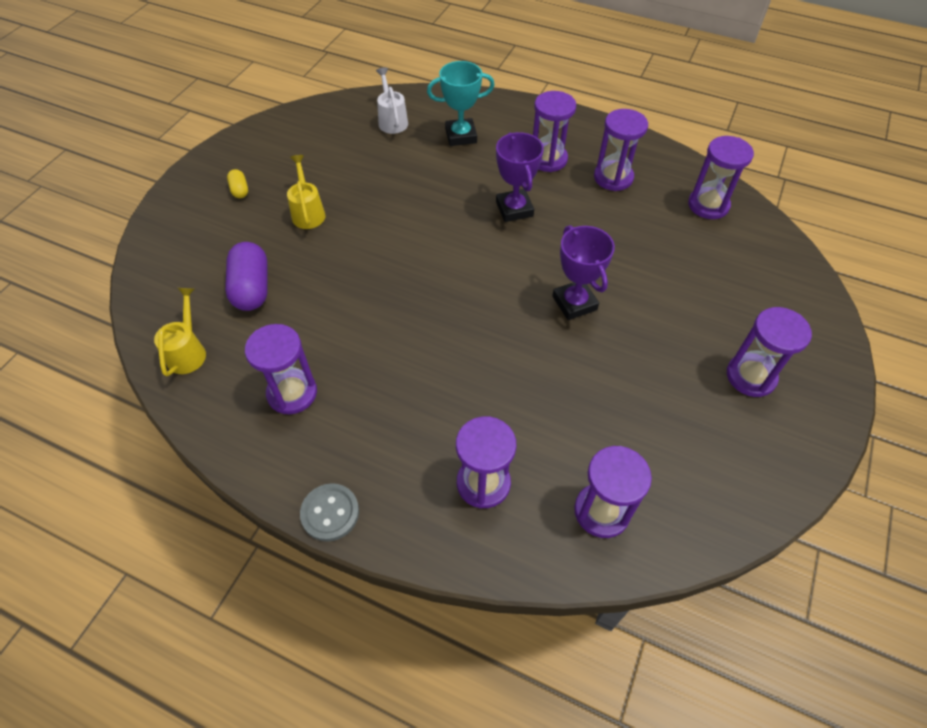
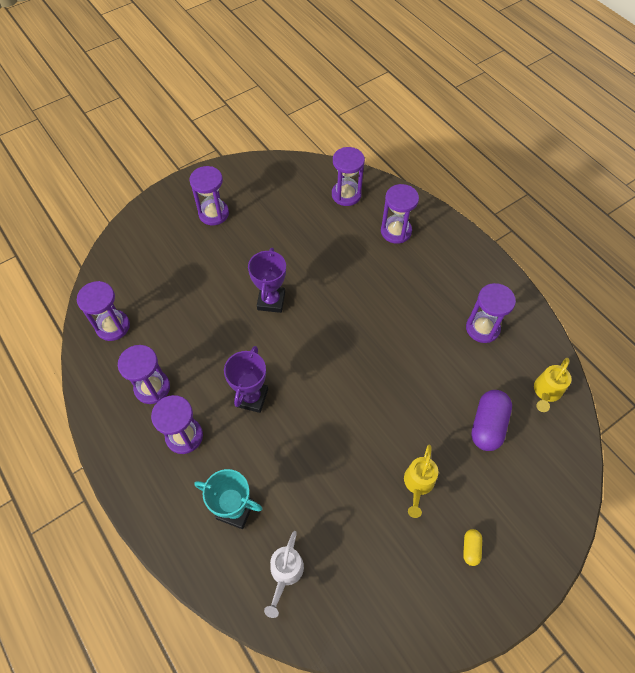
camera: 150 degrees left, 5 degrees up
grey button [300,483,359,542] -> none

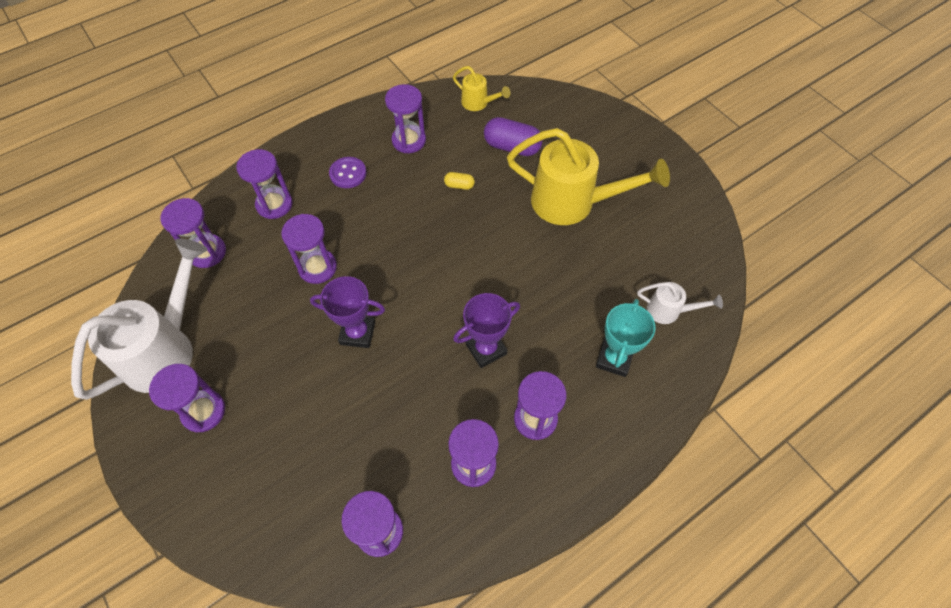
camera: 90 degrees left, 0 degrees up
purple trophy [224,346,268,413] -> purple trophy turned 45 degrees counterclockwise [453,293,520,368]
yellow watering can [404,444,438,518] -> yellow watering can [507,128,670,225], size x2.10
yellow capsule [463,529,482,566] -> yellow capsule moved to [444,172,475,190]
none -> white watering can [71,239,208,400]
none -> purple hourglass [281,214,337,284]
none -> purple button [329,157,366,188]

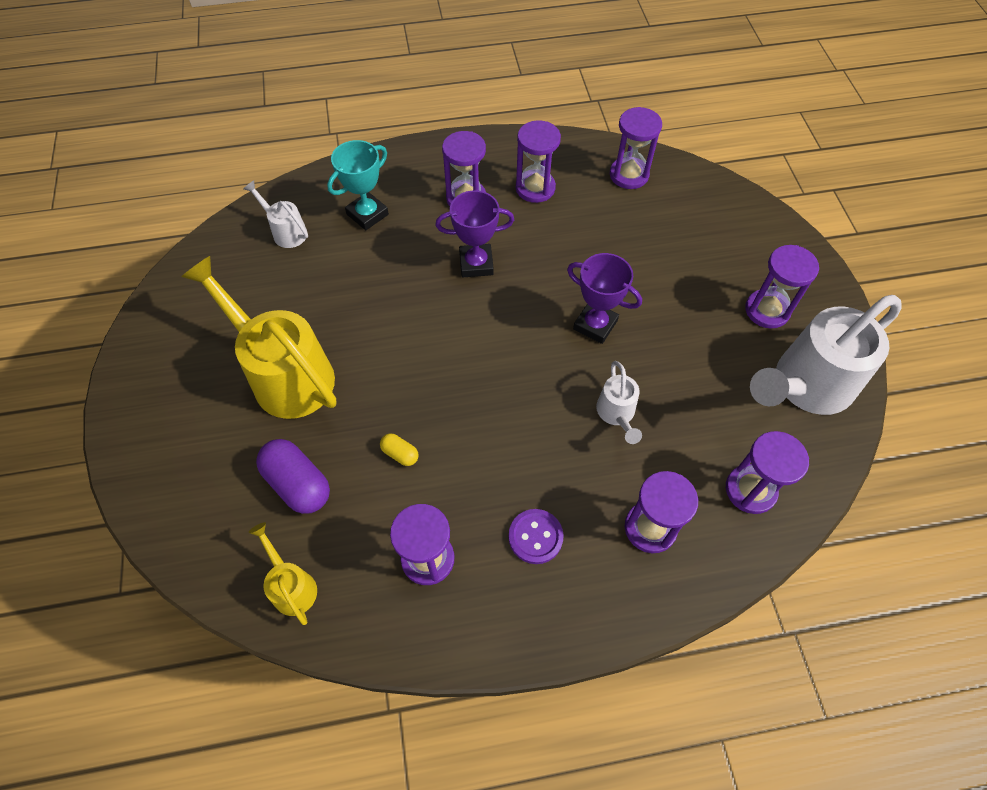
camera: 155 degrees left, 0 degrees up
purple hourglass [281,214,337,284] -> white watering can [596,361,642,444]

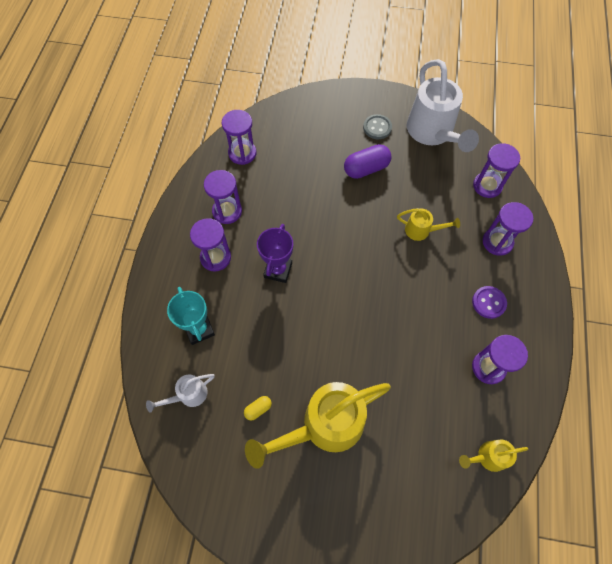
camera: 70 degrees left, 5 degrees up
purple capsule [256,439,330,514] -> purple capsule moved to [344,144,391,179]
yellow capsule [380,433,419,466] -> yellow capsule moved to [244,396,272,420]
purple trophy [567,253,642,344] -> none
white watering can [596,361,642,444] -> yellow watering can [397,208,460,241]
purple hourglass [745,245,819,329] -> grey button [363,114,392,139]

